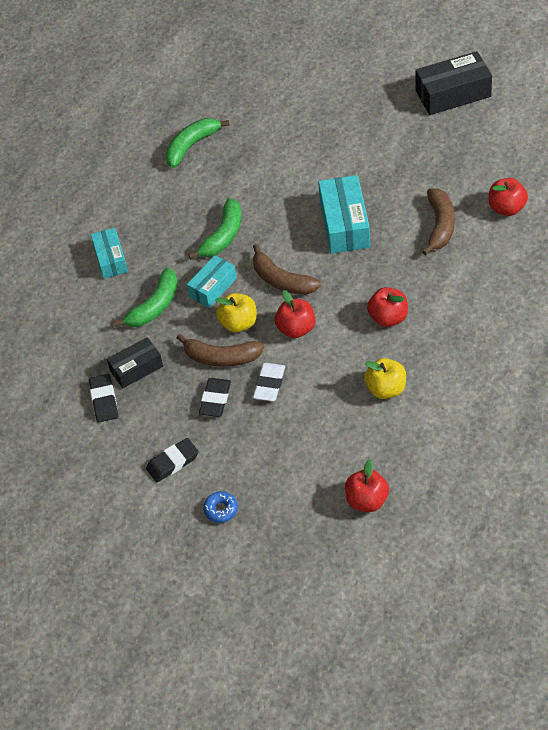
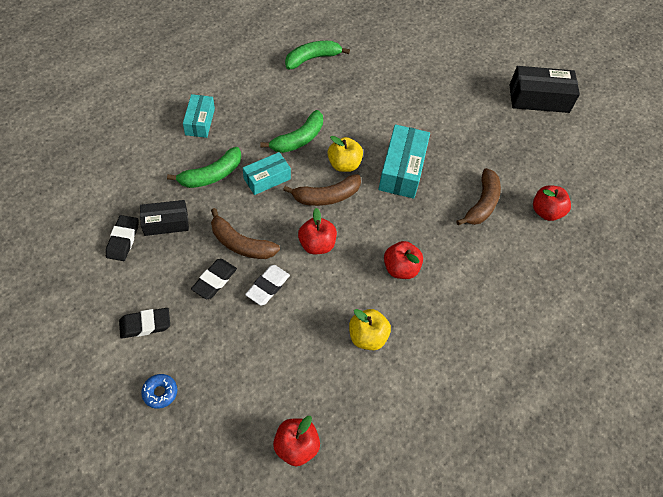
camera: 10 degrees right, 5 degrees up
yellow apple [215,293,257,333] -> yellow apple moved to [328,136,363,172]
brown banana [253,244,321,295] -> brown banana turned 75 degrees counterclockwise [283,174,361,206]

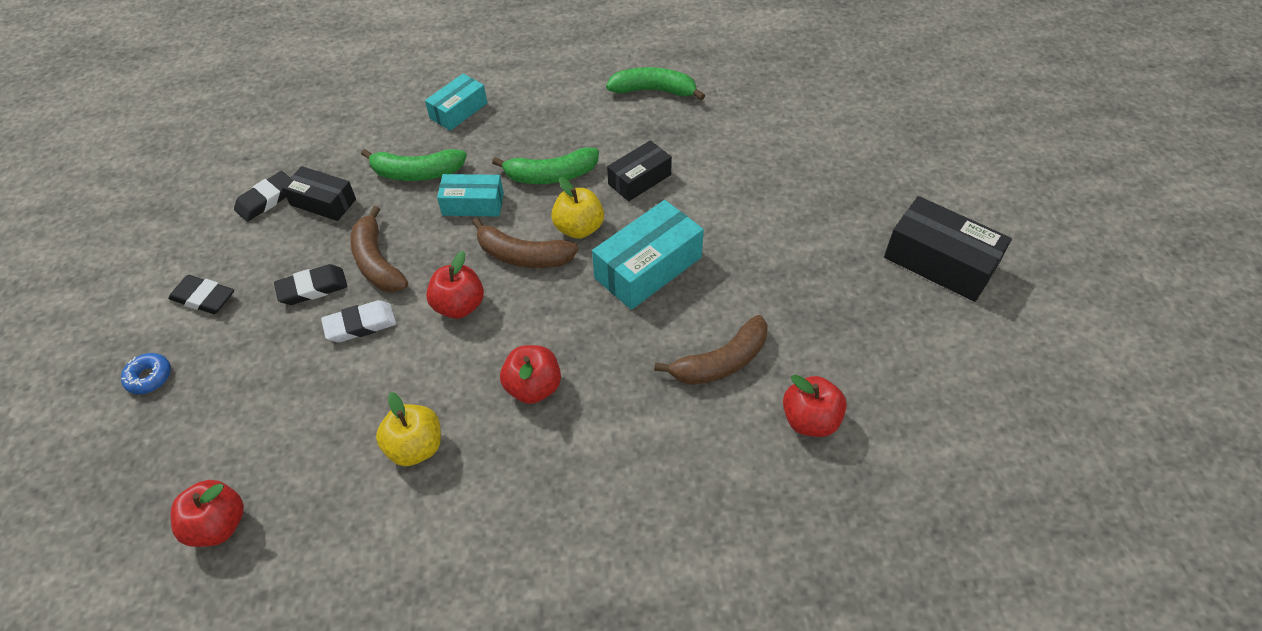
camera: 40 degrees right, 5 degrees down
none -> black box [607,140,672,201]

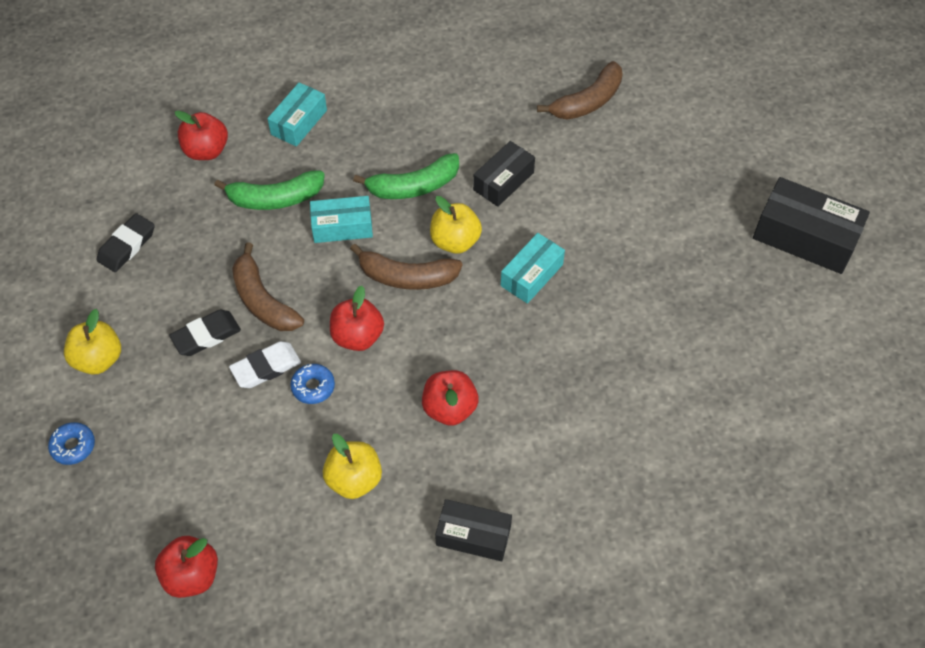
camera: 10 degrees left, 5 degrees up
black eraser [168,275,234,314] -> yellow apple [64,309,121,375]
black box [282,166,356,221] -> black box moved to [435,499,512,561]
turquoise box [592,200,704,310] -> turquoise box [501,233,565,304], size x0.63
green banana [606,67,705,100] -> none
brown banana [654,315,768,385] -> brown banana moved to [537,61,623,120]
red apple [783,375,847,437] -> red apple moved to [175,111,228,160]
none -> blue donut [291,364,335,404]

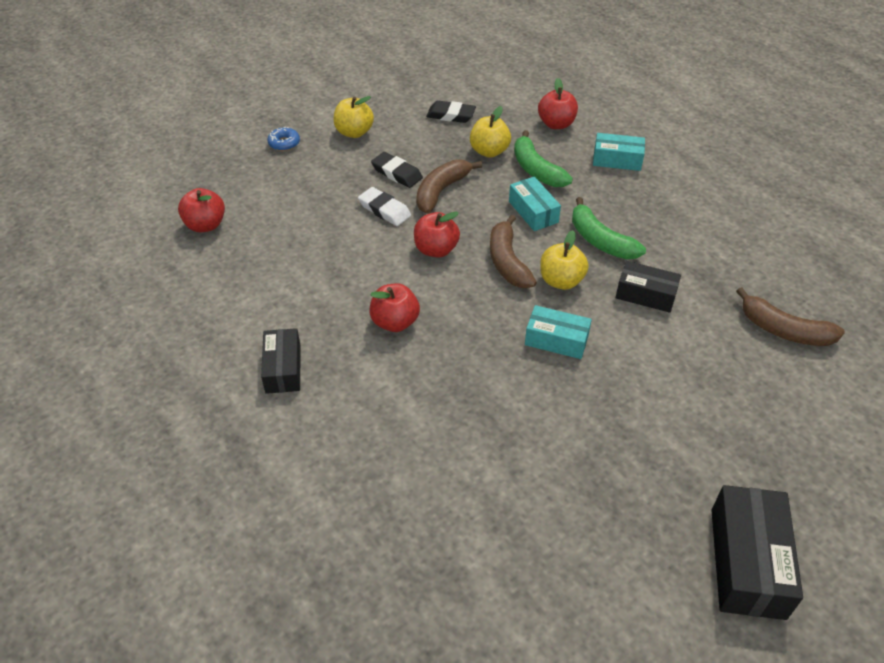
camera: 70 degrees right, 10 degrees down
blue donut [291,364,335,404] -> none
yellow apple [323,434,382,499] -> yellow apple moved to [470,106,511,158]

